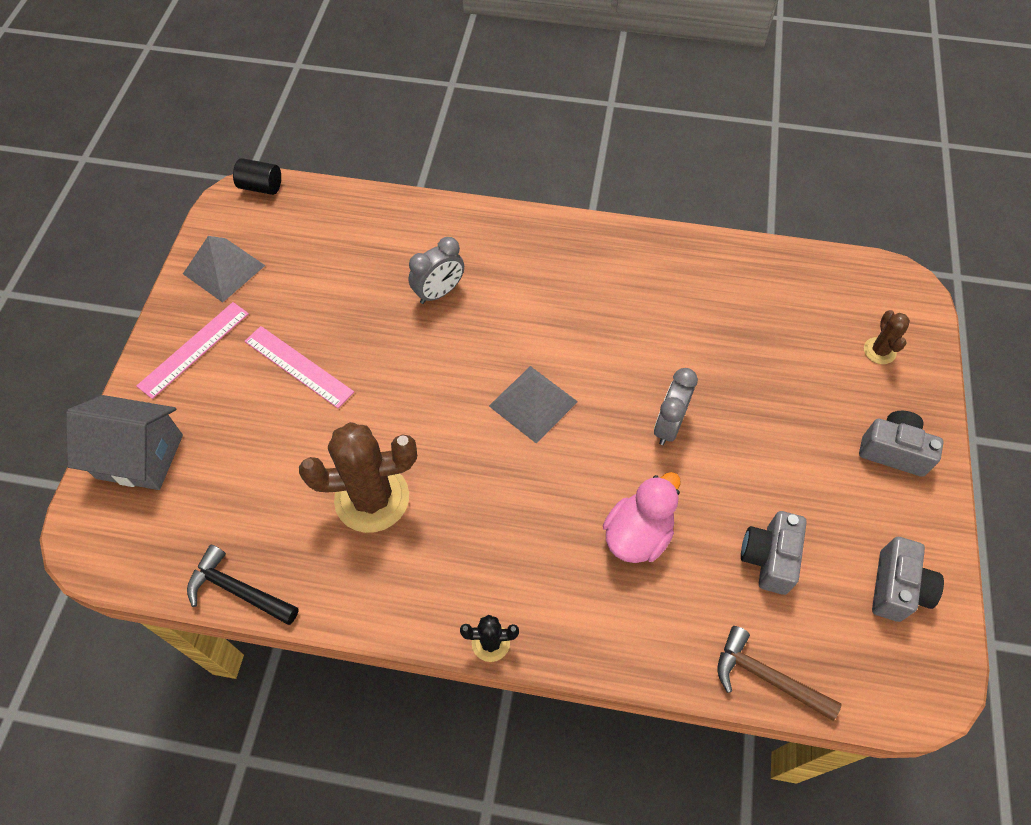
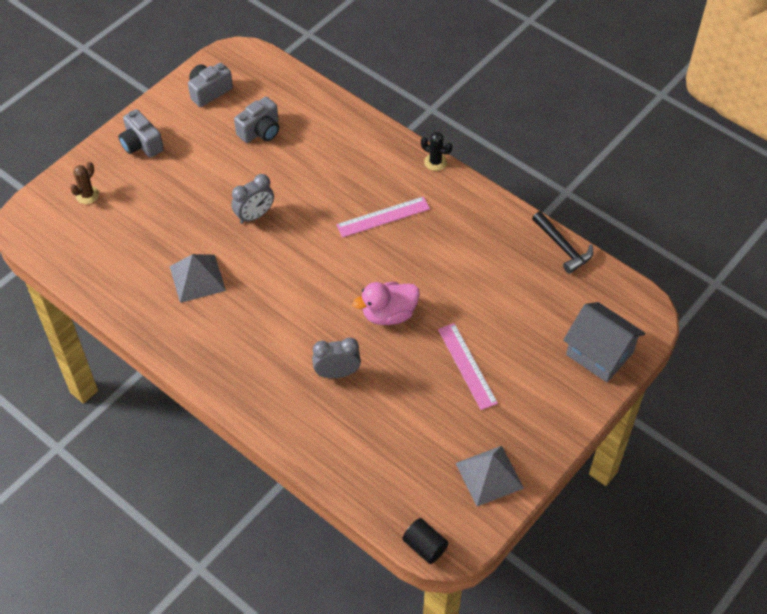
camera: 150 degrees left, 5 degrees down
pink ruler [136,302,249,399] -> pink ruler moved to [336,197,430,238]
brown cactus [299,422,417,533] -> none
grey pyramid [489,366,578,444] -> grey pyramid moved to [169,254,226,303]
pink duck [603,472,681,563] -> pink duck moved to [353,282,420,325]
brown hammer [718,626,842,721] -> none

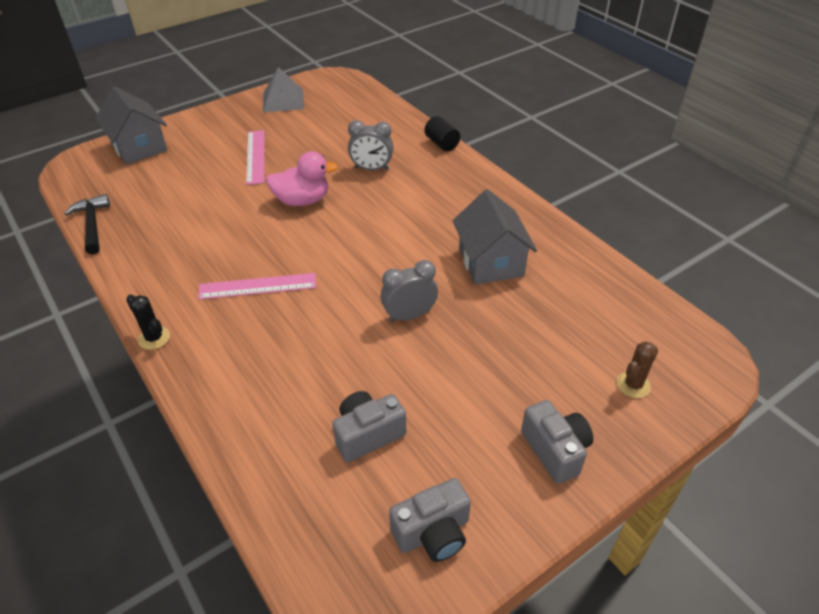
camera: 165 degrees left, 10 degrees down
grey pyramid [169,254,226,303] -> grey house [453,189,537,285]
black cylinder [402,518,448,564] -> black cylinder moved to [424,116,460,151]

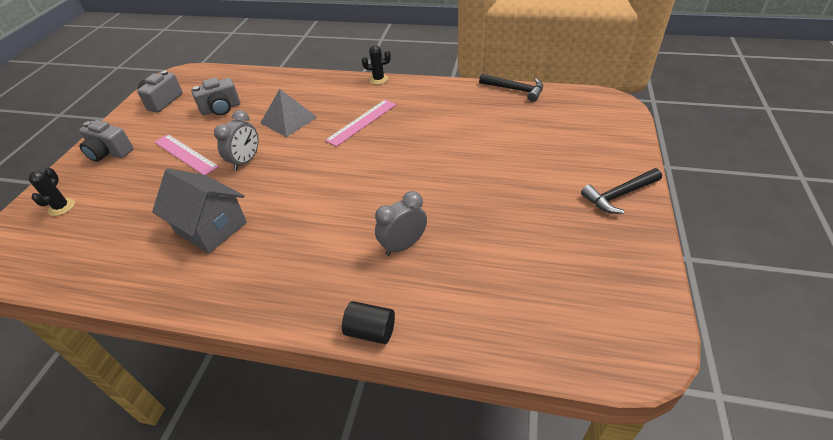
camera: 140 degrees right, 0 degrees up
grey house [95,86,168,165] -> none
pink ruler [246,130,265,185] -> pink ruler moved to [154,134,219,175]
grey pyramid [263,67,304,112] -> grey pyramid moved to [260,89,317,137]
pink duck [266,151,338,206] -> none
grey camera [332,391,406,462] -> grey camera turned 45 degrees clockwise [191,78,240,116]
brown cactus [616,341,658,398] -> black cactus [29,167,75,216]
none -> black hammer [581,168,662,214]

